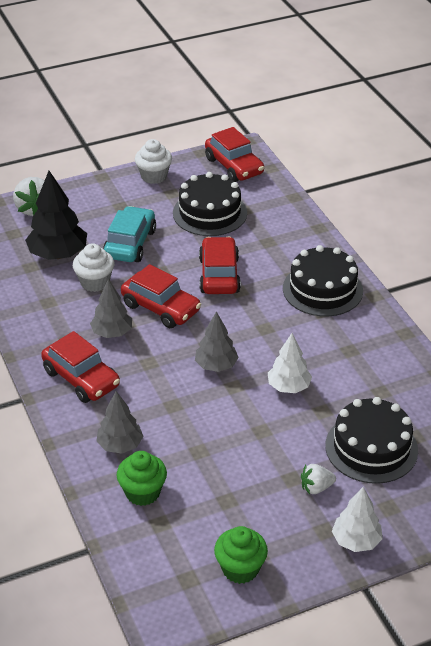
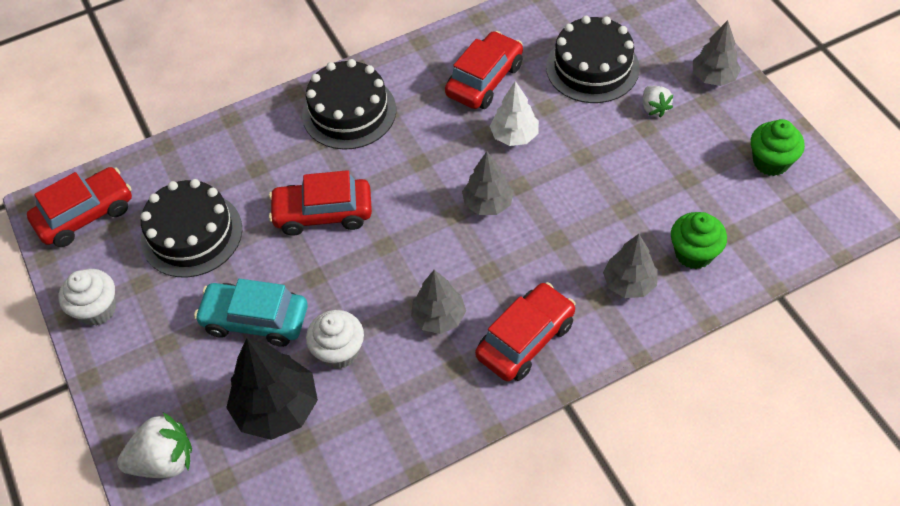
camera: 90 degrees left, 15 degrees up
red car [121,264,201,328] -> red car moved to [445,31,523,109]
white tree [332,487,383,552] -> grey tree [693,20,741,86]

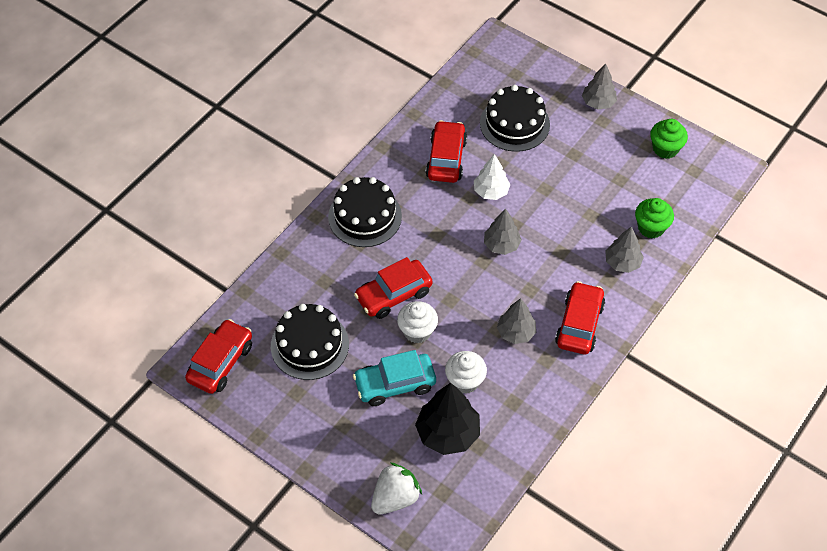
camera: 30 degrees left, 0 degrees up
white cupcake [59,269,116,326] -> white cupcake moved to [397,301,438,343]
white strawberry [643,86,673,117] -> none

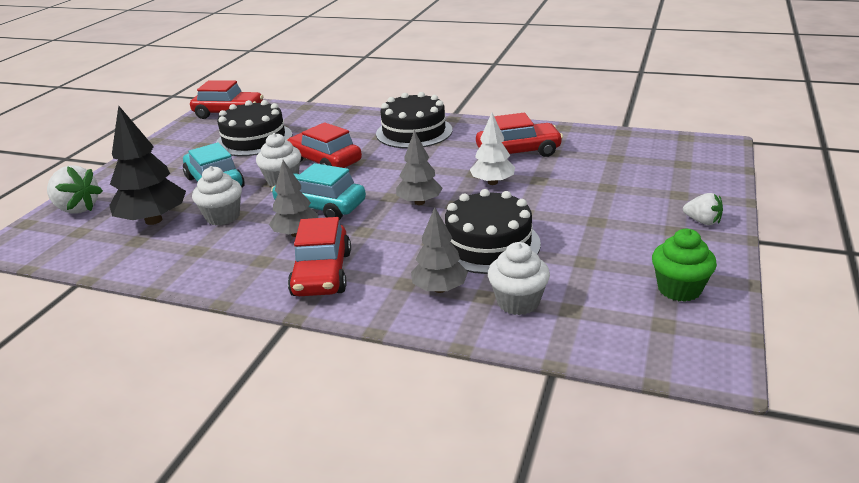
camera: 75 degrees right, 25 degrees down
black cake [480,85,550,152] -> black cake moved to [445,189,541,274]
red car [555,281,605,354] -> red car turned 90 degrees clockwise [288,217,351,296]
grey tree [582,63,617,110] -> white strawberry [683,193,723,225]
green cupcake [635,198,674,239] -> white cupcake [488,242,550,315]
none -> turquoise car [271,163,366,220]

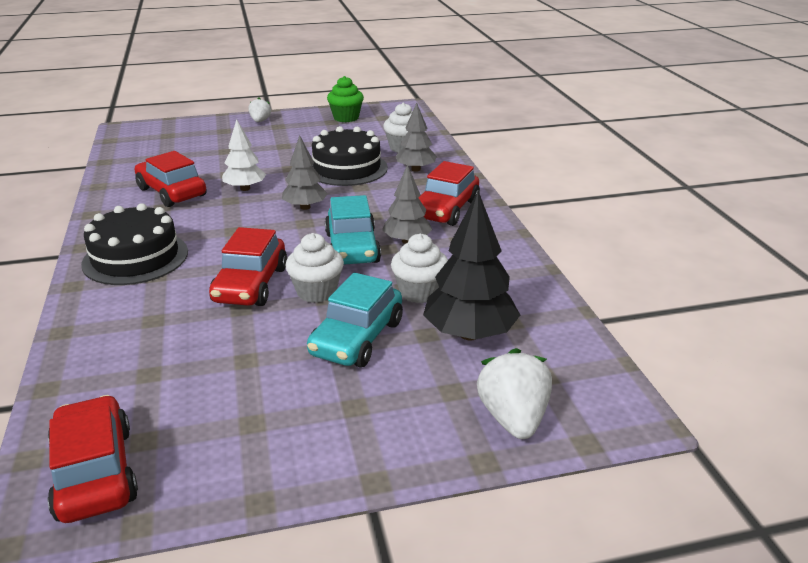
camera: 125 degrees left, 0 degrees up
black cake [216,100,292,156] -> none
red car [288,217,351,296] -> red car turned 150 degrees clockwise [418,161,480,226]

